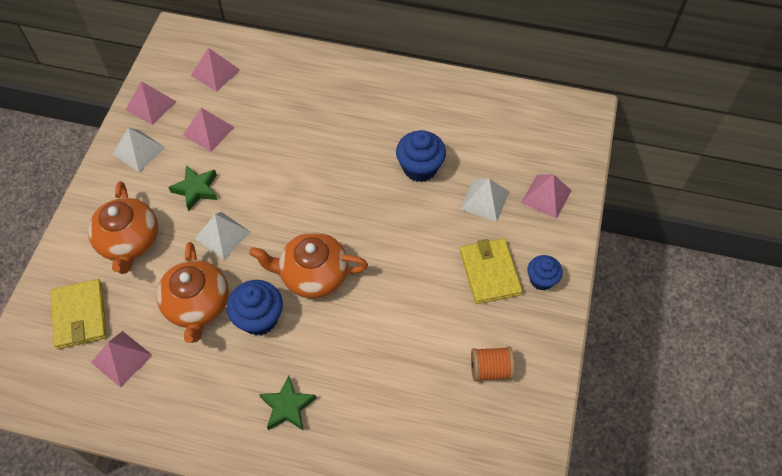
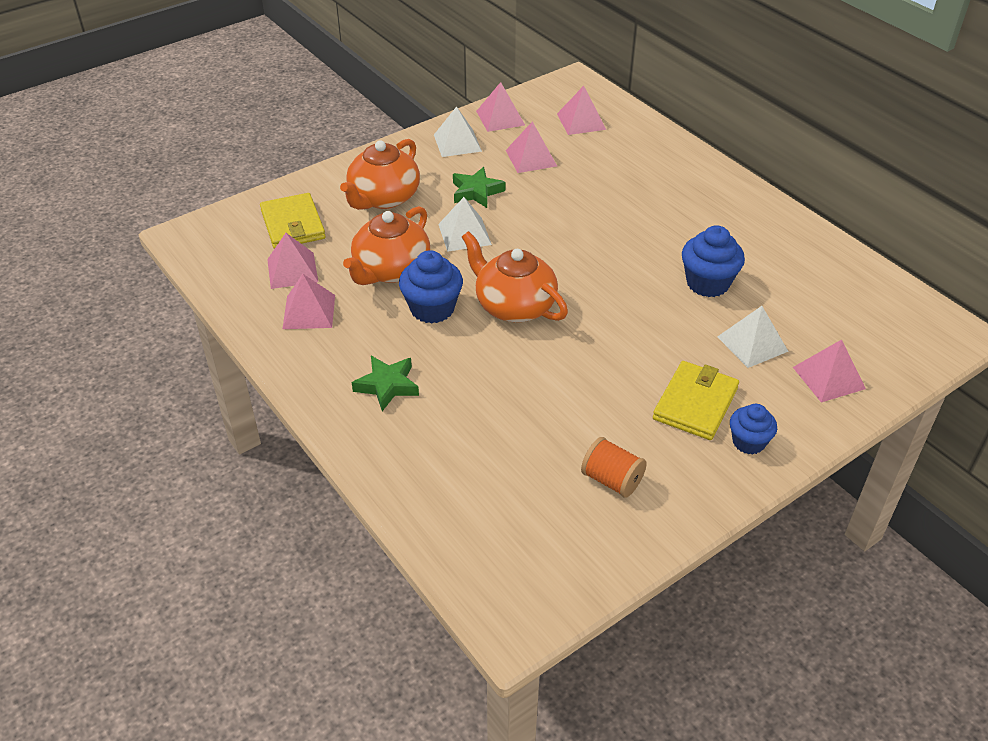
camera: 40 degrees right, 15 degrees down
yellow wallet [51,279,107,349] -> yellow wallet turned 45 degrees counterclockwise [260,193,326,249]
none -> pink pyramid [283,274,335,329]

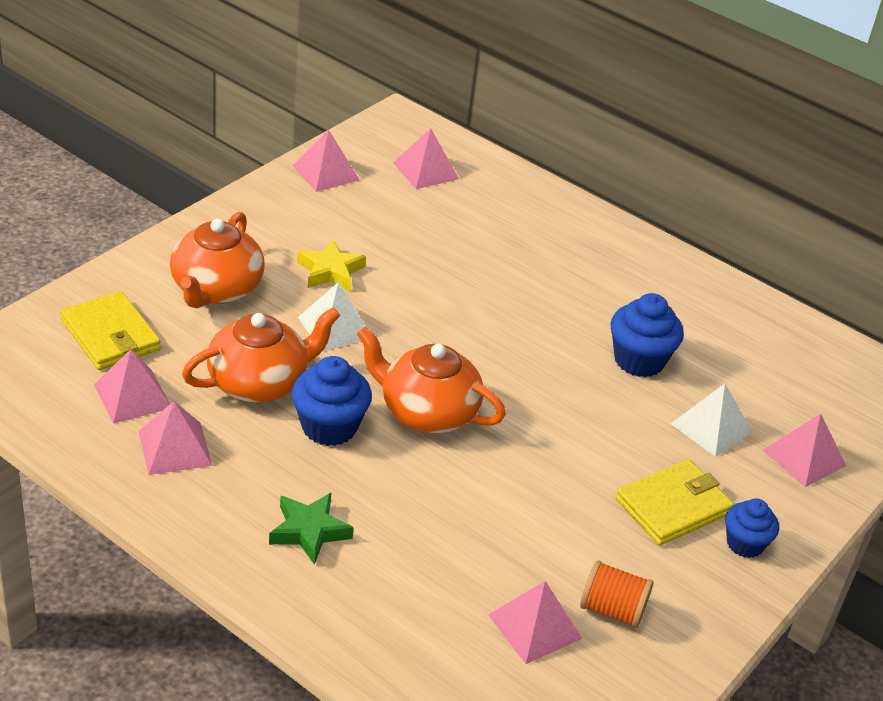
camera: 20 degrees left, 5 degrees down
orange teapot [343,206,430,285] -> orange teapot turned 135 degrees counterclockwise [182,307,340,403]
white pyramid [434,106,482,157] -> none
green star [453,167,505,208] -> yellow star [297,239,366,291]
pink pyramid [506,121,557,173] -> pink pyramid moved to [488,581,582,664]
yellow wallet [653,361,739,440] -> yellow wallet turned 45 degrees clockwise [615,459,734,545]

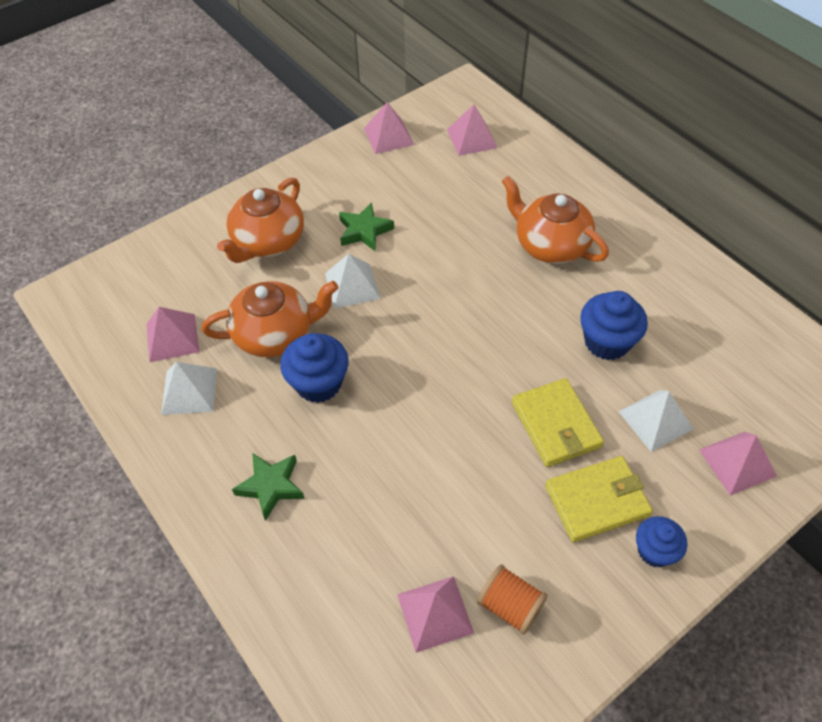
camera: 20 degrees right, 15 degrees up
yellow wallet [60,291,161,370] -> yellow wallet moved to [512,378,604,467]
pink pyramid [139,401,212,475] -> white pyramid [161,362,217,415]
yellow star [297,239,366,291] -> green star [339,202,394,252]
orange teapot [357,327,506,433] -> orange teapot moved to [502,176,609,264]

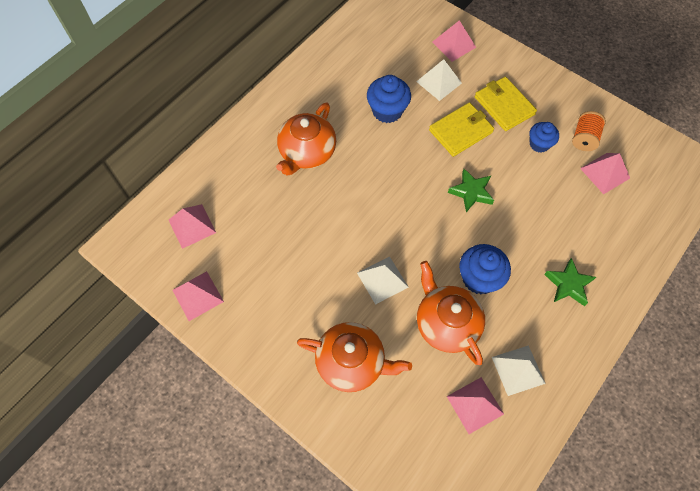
camera: 105 degrees left, 10 degrees up
green star [339,202,394,252] -> green star moved to [448,169,494,212]
blue cupcake [636,516,687,567] -> blue cupcake moved to [529,122,559,153]

